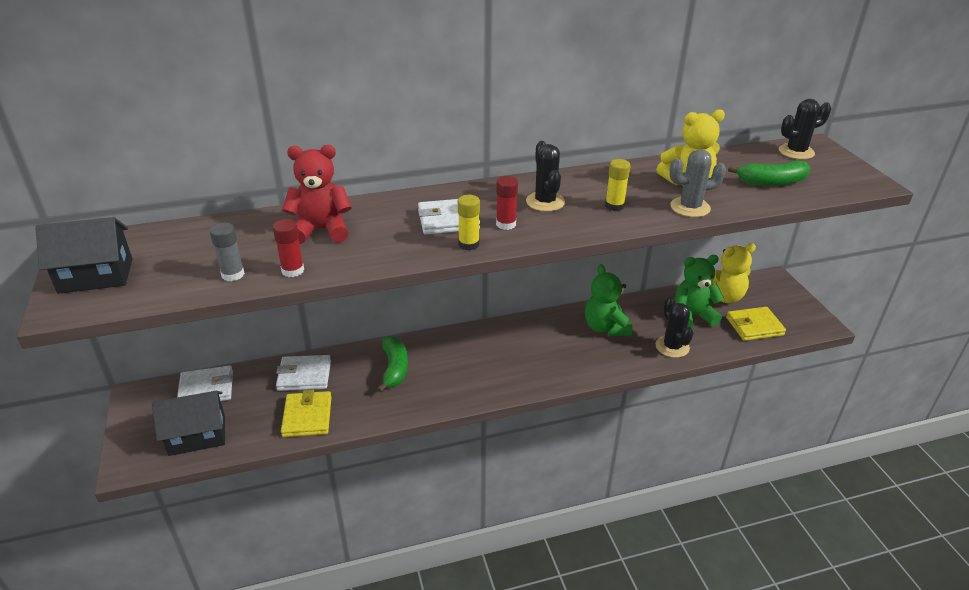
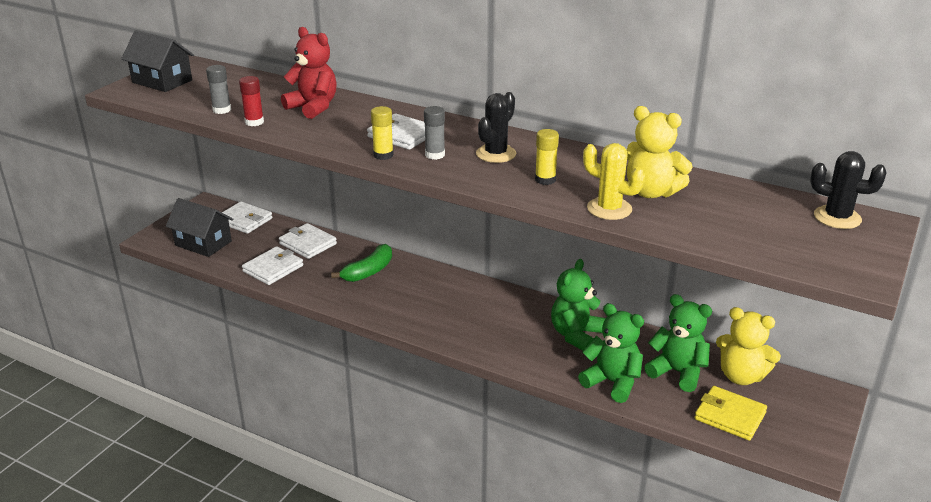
camera: 45 degrees right, 5 degrees down
yellow wallet [281,390,331,437] -> white wallet [242,246,303,285]
red glue stick [496,176,518,230] -> grey glue stick [424,106,445,160]
black cactus [655,297,693,358] -> green teddy bear [578,303,644,403]
grey cactus [669,149,726,217] -> yellow cactus [583,143,645,220]
green banana [728,161,810,186] -> none

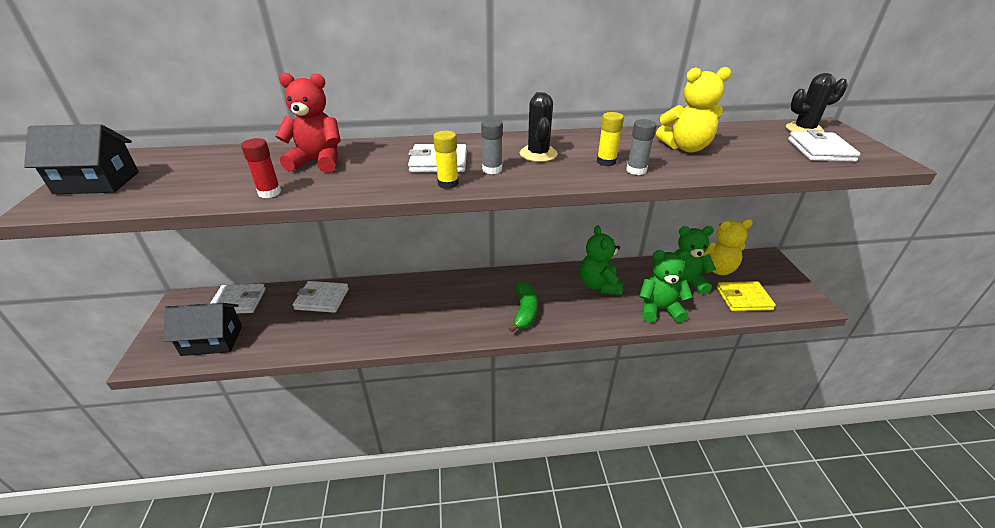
camera: 35 degrees left, 5 degrees up
grey glue stick [206,65,231,114] -> grey glue stick moved to [626,119,657,175]
white wallet [242,246,303,285] -> white wallet moved to [788,130,861,162]
green banana [331,244,392,282] -> green banana moved to [508,281,538,333]
yellow cactus [583,143,645,220] -> none

